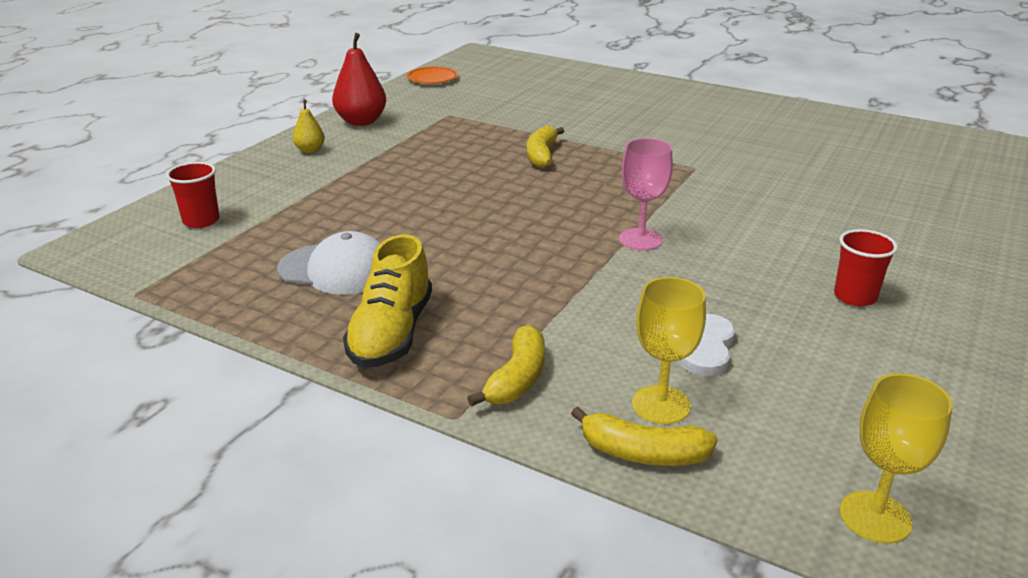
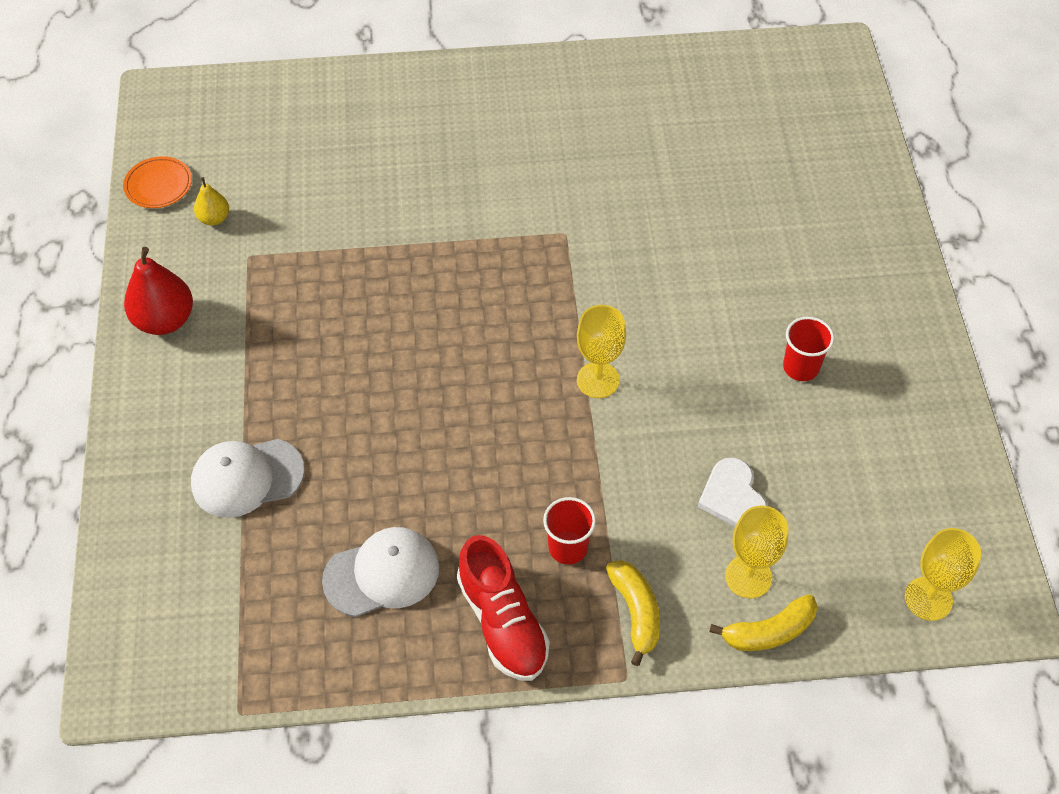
camera: 35 degrees left, 25 degrees up
red cup [166,162,220,228] -> red cup moved to [543,497,596,564]
yellow pear [293,100,325,153] -> yellow pear moved to [194,177,229,226]
yellow shoe [343,234,432,368] -> red shoe [457,535,550,681]
yellow banana [527,126,564,168] -> none
pink goblet [619,138,673,251] -> yellow goblet [577,305,626,398]
none -> white cap [191,439,305,518]

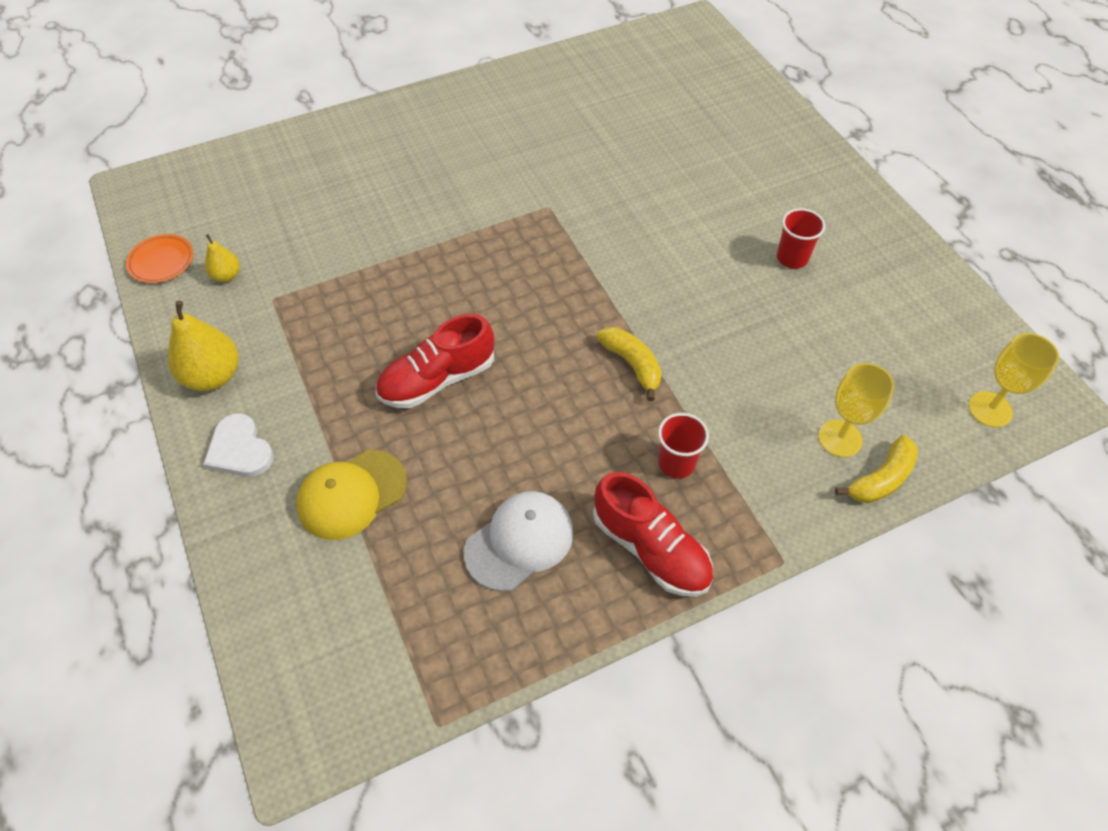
camera: 20 degrees left, 0 degrees up
red pear [124,247,193,335] -> yellow pear [168,300,239,391]
white cap [191,439,305,518] -> yellow cap [296,450,407,540]
yellow goblet [577,305,626,398] -> none
yellow banana [606,560,660,666] -> yellow banana moved to [596,327,662,401]
white heart [698,458,767,526] -> white heart moved to [203,413,274,477]
none -> red shoe [376,314,494,408]

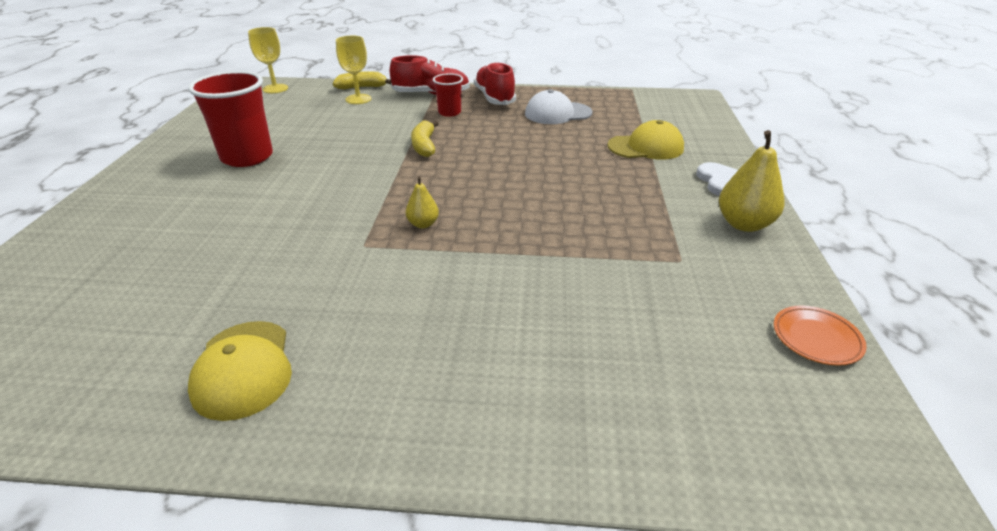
camera: 150 degrees left, 20 degrees down
yellow pear [205,234,240,282] -> yellow pear moved to [406,176,439,228]
red shoe [376,314,494,408] -> red shoe moved to [390,55,470,95]
red cup [777,208,825,269] -> red cup [188,71,273,167], size x1.89
none -> yellow cap [188,321,292,421]

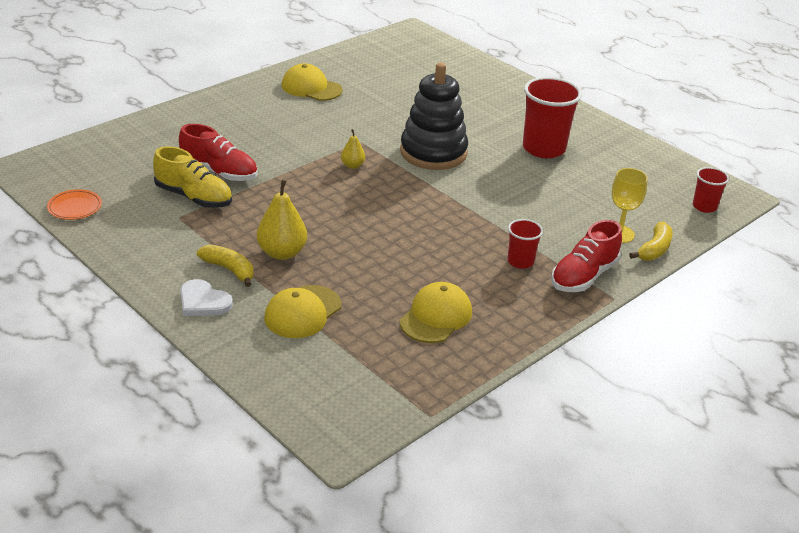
camera: 130 degrees right, 0 degrees up
yellow goblet [248,27,288,93] -> red cup [693,167,729,213]
yellow banana [411,120,439,157] -> yellow banana moved to [197,244,254,287]
red shoe [474,62,516,105] -> red shoe moved to [179,124,257,181]
white cap [525,89,593,124] -> yellow cap [400,282,472,343]
yellow pear [719,130,785,232] -> yellow pear moved to [257,180,307,260]
none -> yellow shoe [153,146,232,208]
none -> black stacking toy [400,63,468,170]

